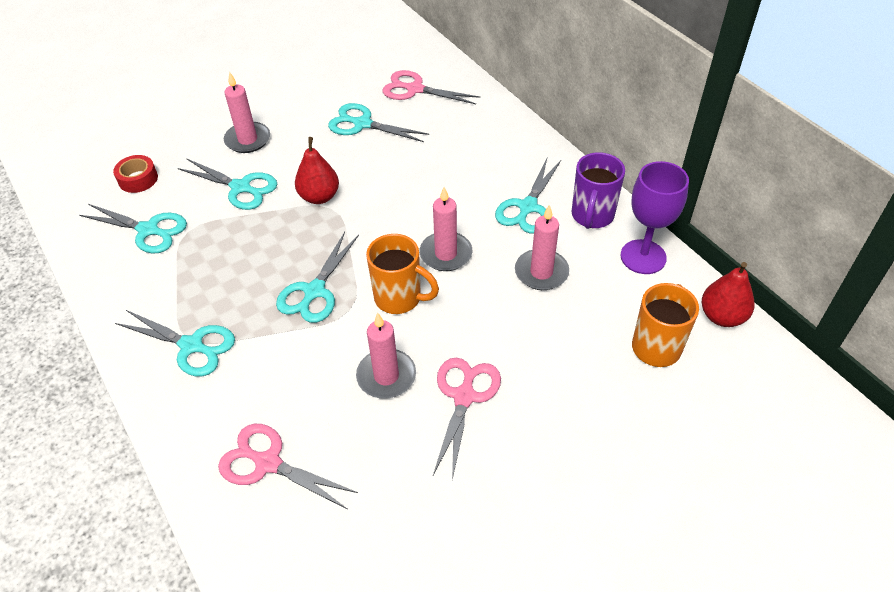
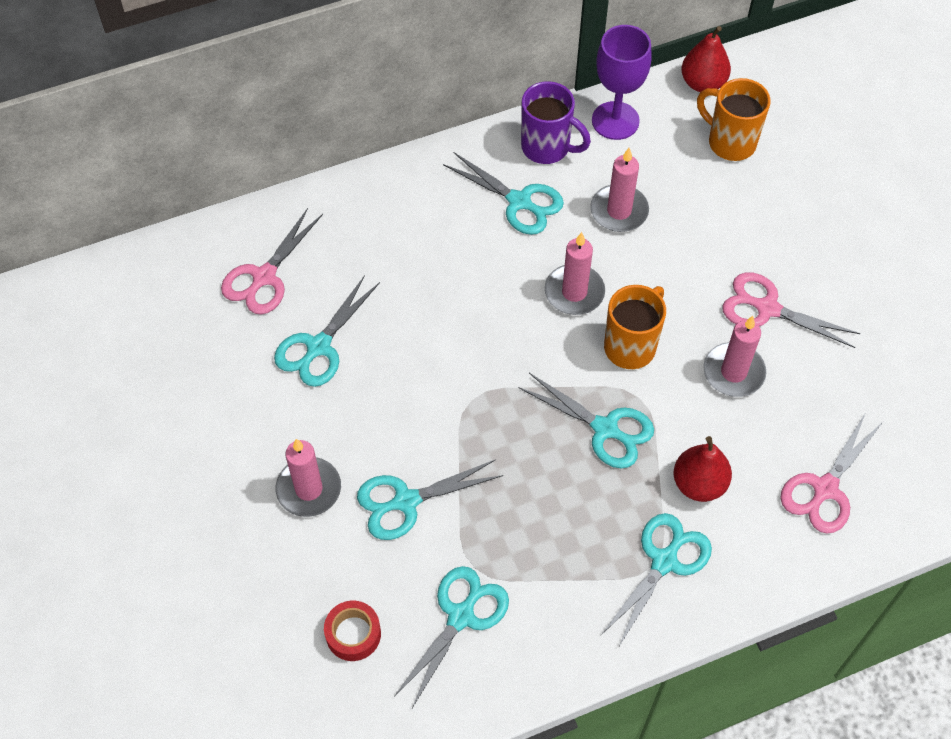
camera: 80 degrees left, 10 degrees up
turquoise scissors [178,158,277,210] -> turquoise scissors turned 150 degrees counterclockwise [357,459,503,540]
red pear [295,137,339,204] -> red pear moved to [673,436,732,502]

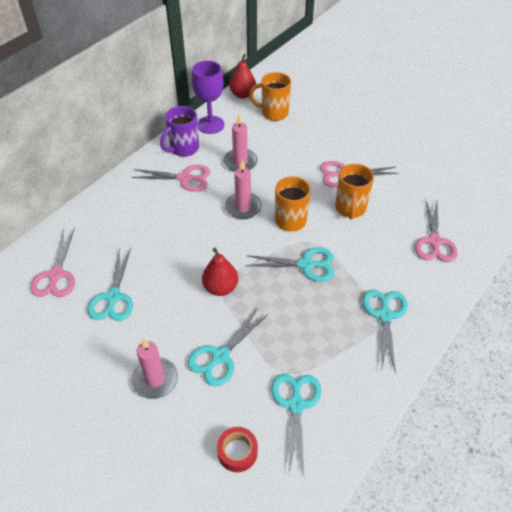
camera: 30 degrees left, 10 degrees down
turquoise scissors [443,152,564,235] -> pink scissors [131,165,210,192]
purple mug [521,81,591,164] -> purple mug turned 135 degrees clockwise [160,106,199,157]
red pear [673,436,732,502] -> red pear moved to [202,248,238,296]
pink candle [703,316,766,397] -> orange mug [335,164,374,219]

